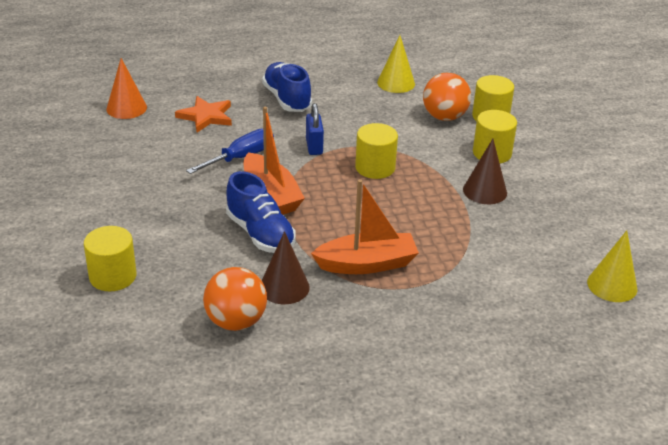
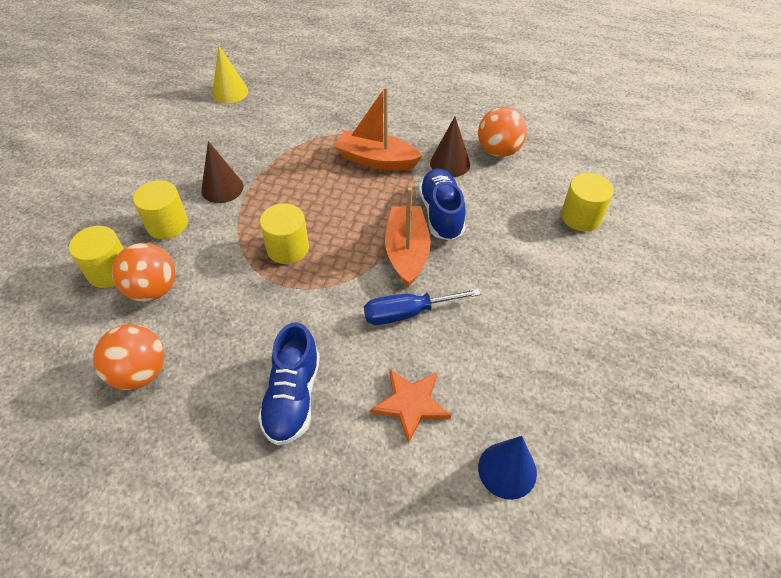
camera: 150 degrees left, 15 degrees up
orange cone [107,58,147,119] -> blue cone [478,436,537,500]
blue padlock [306,103,324,155] -> none
yellow cone [377,35,415,93] -> orange ball [93,324,164,390]

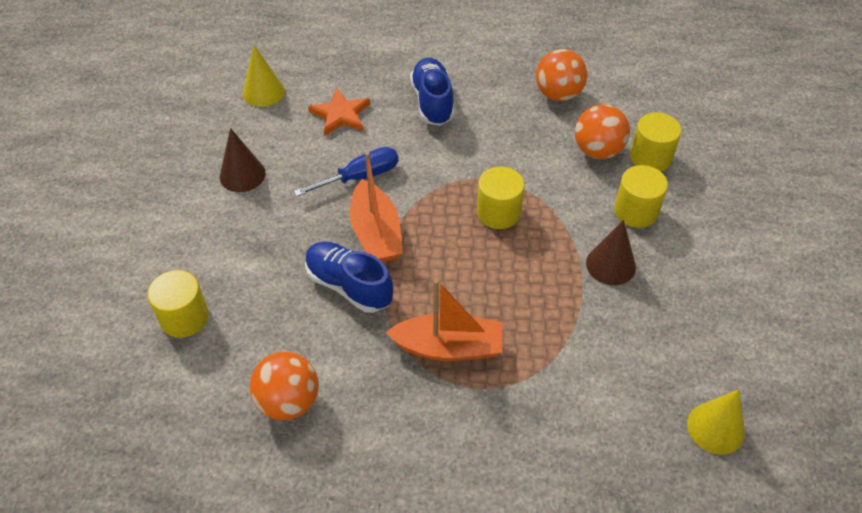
camera: 165 degrees right, 0 degrees up
blue shoe [419,169,466,241] -> blue shoe turned 150 degrees clockwise [305,242,393,313]
brown cone [430,116,470,177] -> brown cone moved to [220,128,266,192]
blue cone [478,436,537,500] -> yellow cone [243,45,285,107]

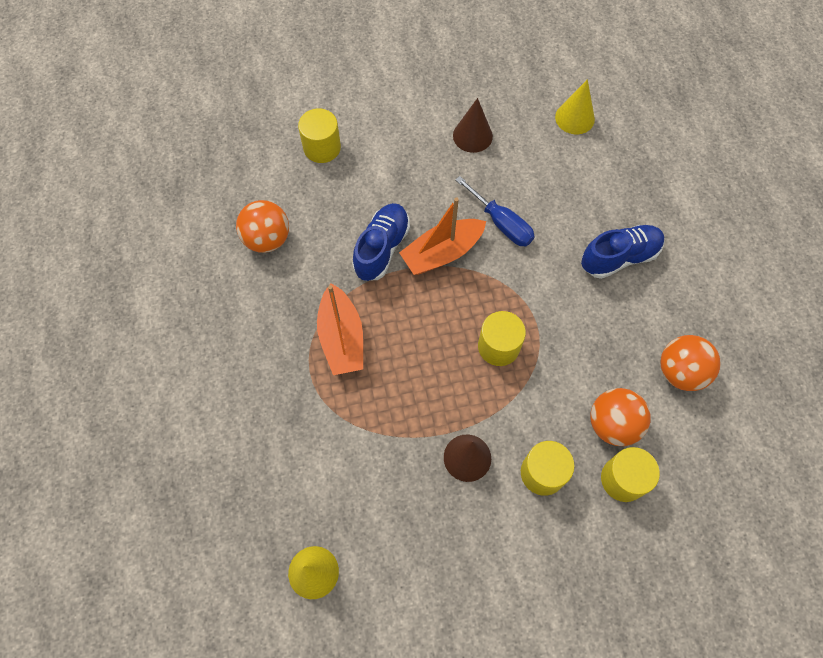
camera: 75 degrees right, 15 degrees up
orange star [308,88,370,136] -> none

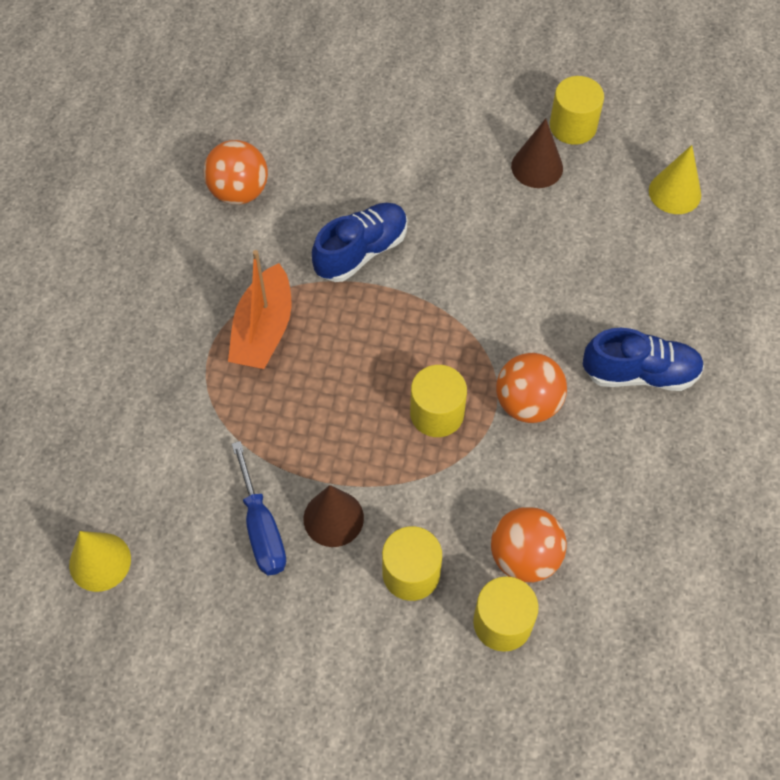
camera: 25 degrees right, 5 degrees down
yellow cylinder [298,108,341,163] -> yellow cylinder moved to [550,76,604,145]
orange boat [399,197,486,275] -> none
blue screwdriver [455,176,535,246] -> blue screwdriver moved to [232,441,286,575]
orange ball [660,335,721,391] -> orange ball moved to [496,353,567,423]

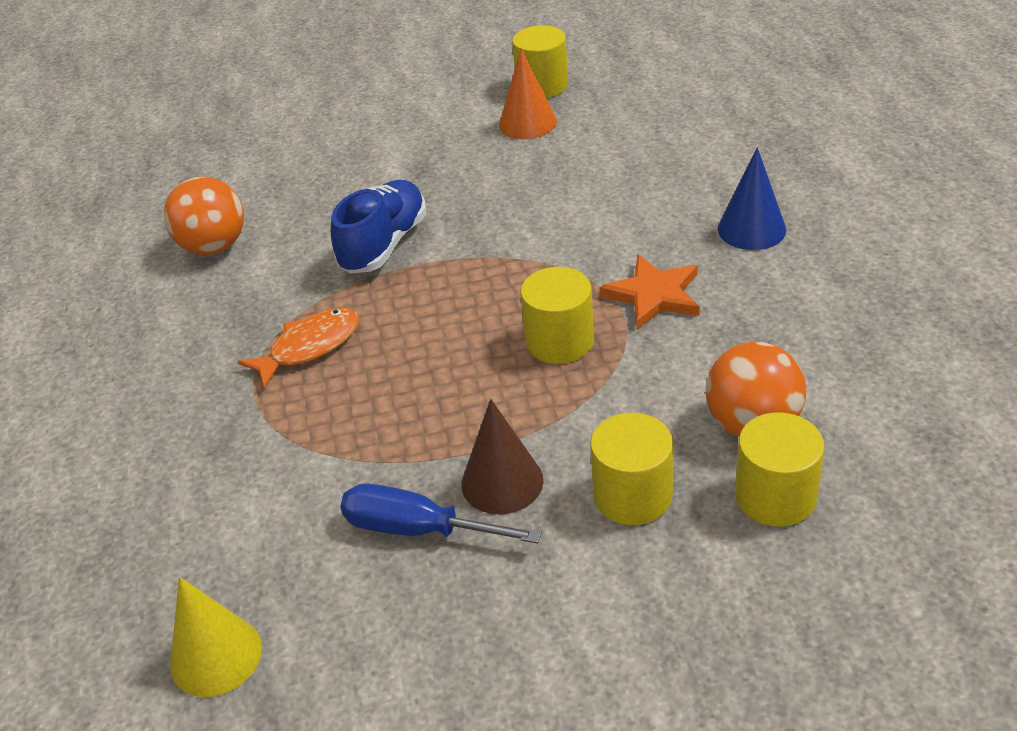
camera: 20 degrees left, 20 degrees down
orange boat [228,250,291,369] -> orange fish [237,308,359,389]
blue screwdriver [232,441,286,575] -> blue screwdriver turned 150 degrees clockwise [340,484,542,544]
orange ball [496,353,567,423] -> orange star [600,255,700,329]
brown cone [511,118,563,188] -> orange cone [499,48,557,139]
blue shoe [583,328,704,391] -> blue cone [718,147,786,250]
yellow cone [649,145,701,214] -> none

